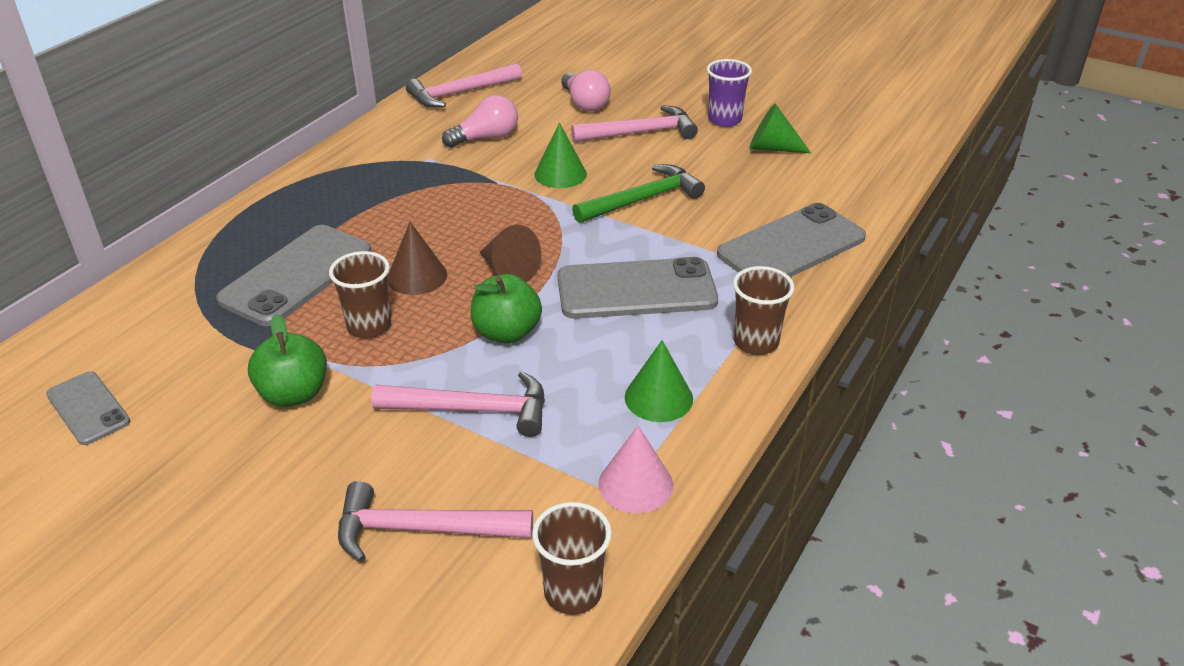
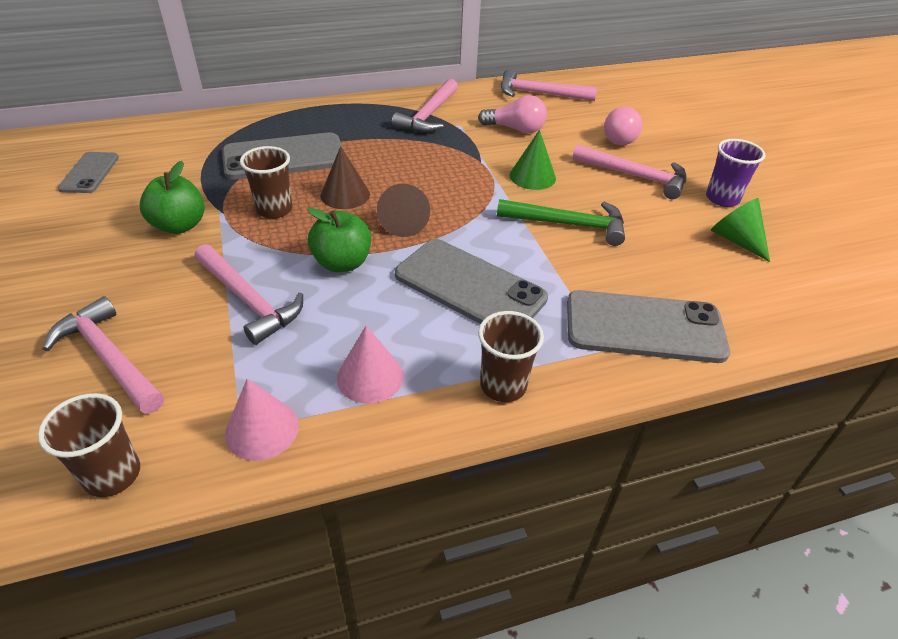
camera: 40 degrees right, 5 degrees up
green cone [625,340,693,422] -> pink cone [337,326,404,404]
none -> pink hammer [392,79,458,133]

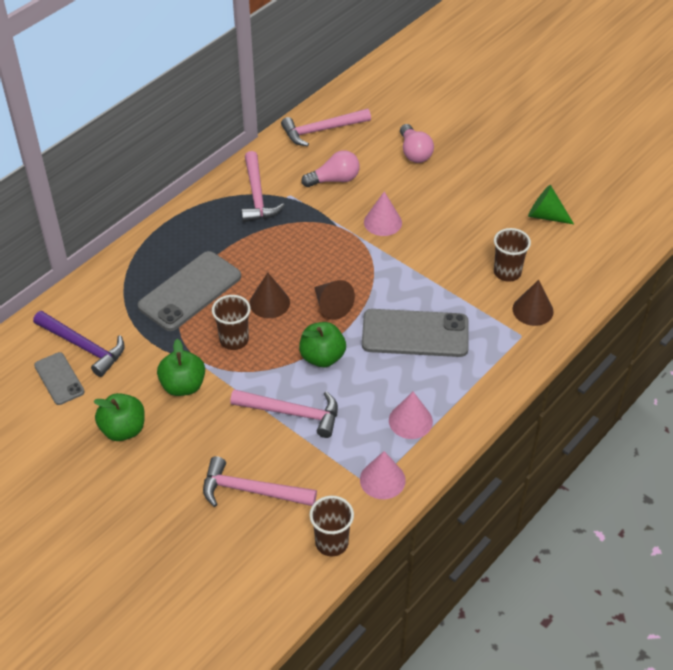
camera: 30 degrees left, 5 degrees up
brown cup [478,311,544,402] -> brown cup moved to [494,228,531,282]
green hammer [497,199,625,246] -> none
green cone [510,130,556,190] -> pink cone [364,191,402,236]
grey phone [567,290,730,363] -> brown cone [513,280,554,326]
pink hammer [572,144,687,199] -> none
purple cup [706,139,765,207] -> none
none -> purple hammer [33,311,124,377]
none -> green apple [94,393,145,441]

